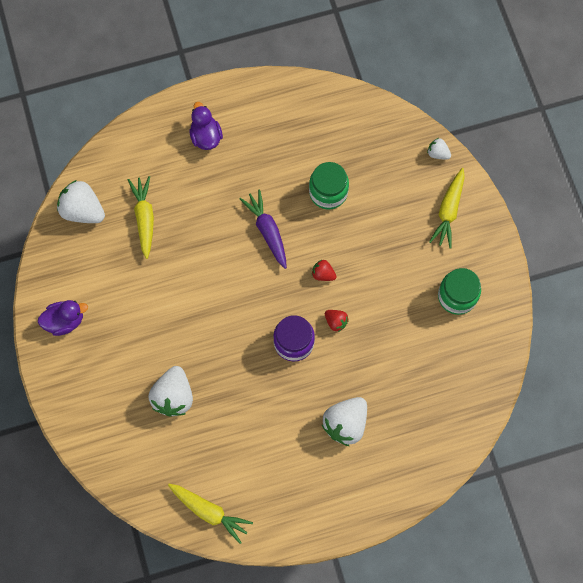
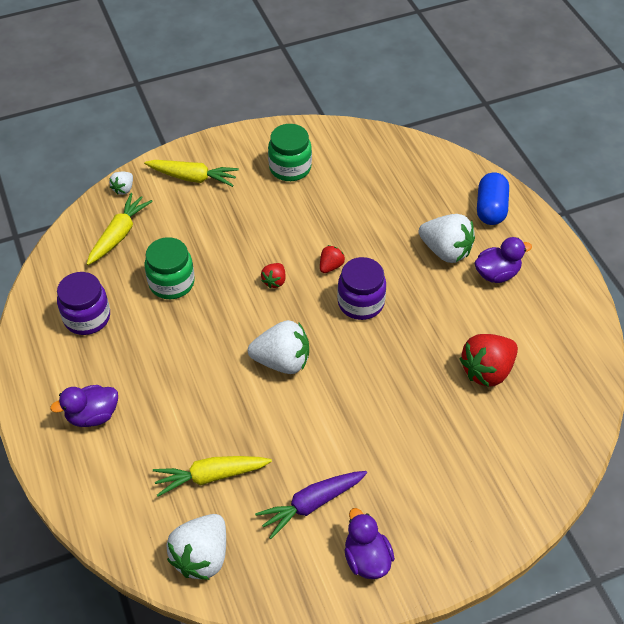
camera: 95 degrees left, 20 degrees down
white strawberry [148,366,193,416] -> white strawberry moved to [248,320,309,374]
yellow carrot [168,484,253,544] -> yellow carrot moved to [87,193,153,265]
purple carrot [240,189,287,269] -> purple carrot moved to [255,471,367,539]
none -> purple jar [57,272,110,335]
none -> red strawberry [459,334,518,387]
none -> purple duck [474,237,532,283]
none -> blue capsule [477,173,509,225]

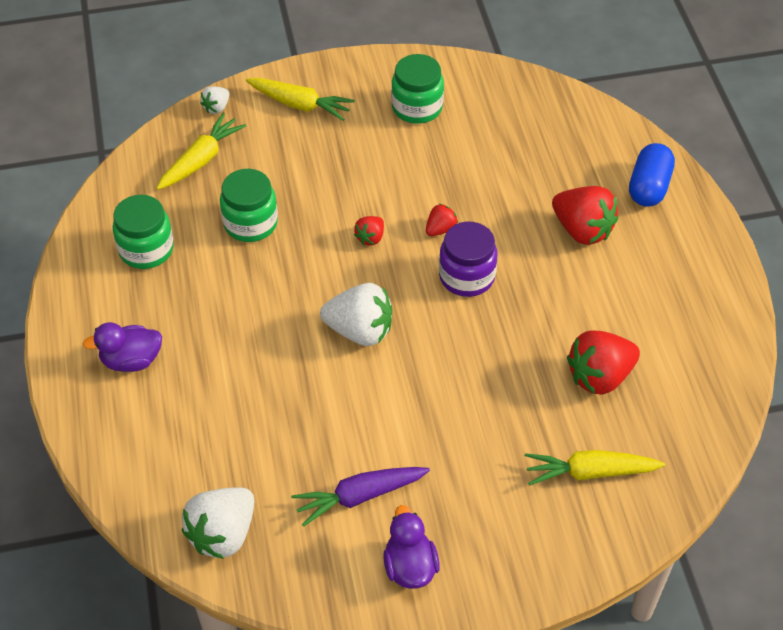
camera: 10 degrees right, 0 degrees up
purple jar [57,272,110,335] -> green jar [113,195,174,269]
yellow carrot [153,456,272,497] -> yellow carrot moved to [525,450,665,486]
white strawberry [419,214,475,263] -> red strawberry [552,186,618,245]
purple duck [474,237,532,283] -> none

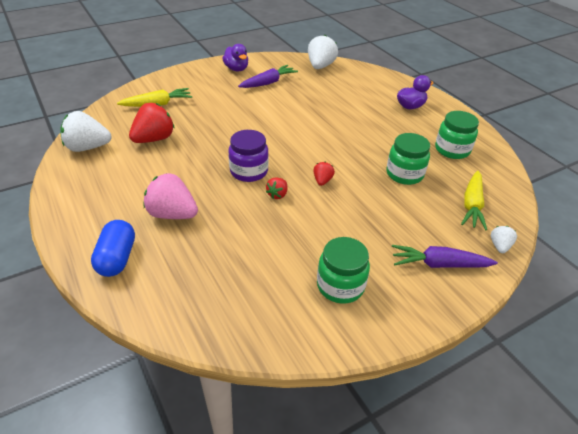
camera: 160 degrees right, 10 degrees down
yellow carrot [246,78,355,121] -> purple carrot [392,245,498,268]
white strawberry [320,283,392,346] -> white strawberry moved to [60,111,111,152]
red strawberry [552,186,618,245] -> pink strawberry [144,173,198,219]

